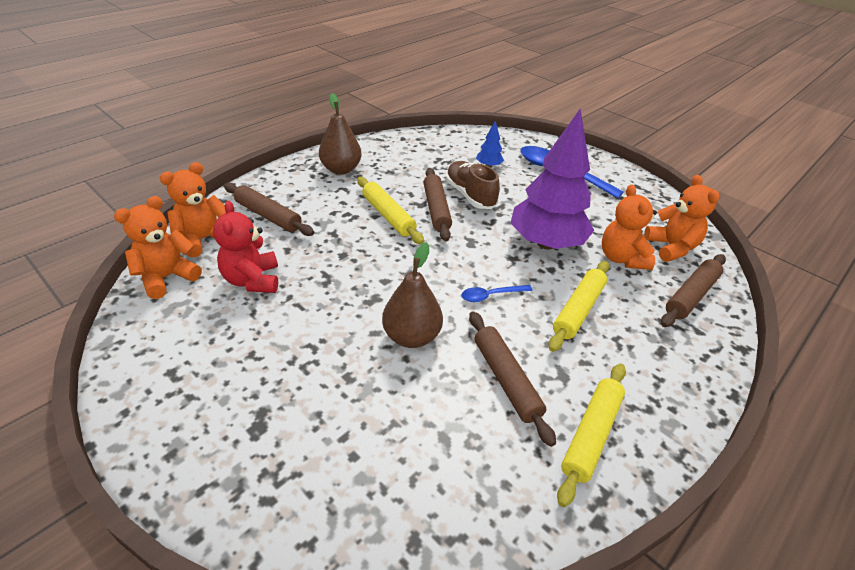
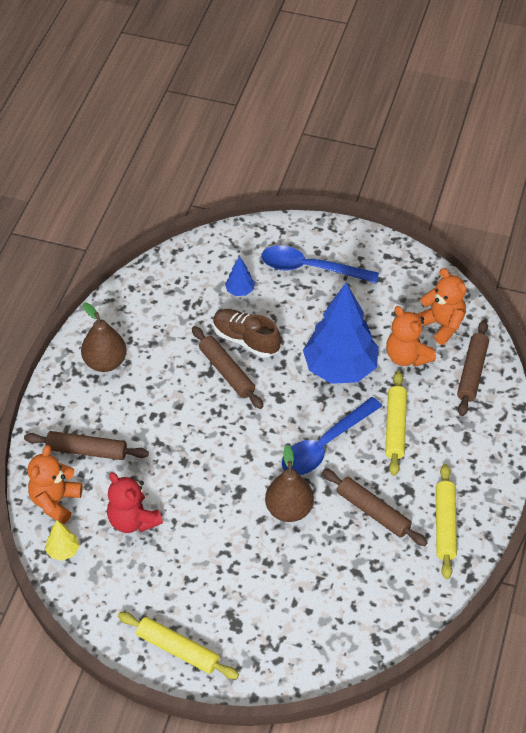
camera: 25 degrees left, 10 degrees up
orange teddy bear [114,196,202,299] -> yellow tree [45,520,80,561]
yellow rolling pin [357,177,424,244] -> yellow rolling pin moved to [118,612,239,679]
blue spoon [461,285,533,302] -> blue spoon [282,397,382,475], size x2.01
purple tree [511,109,594,249] -> blue tree [303,283,379,384]

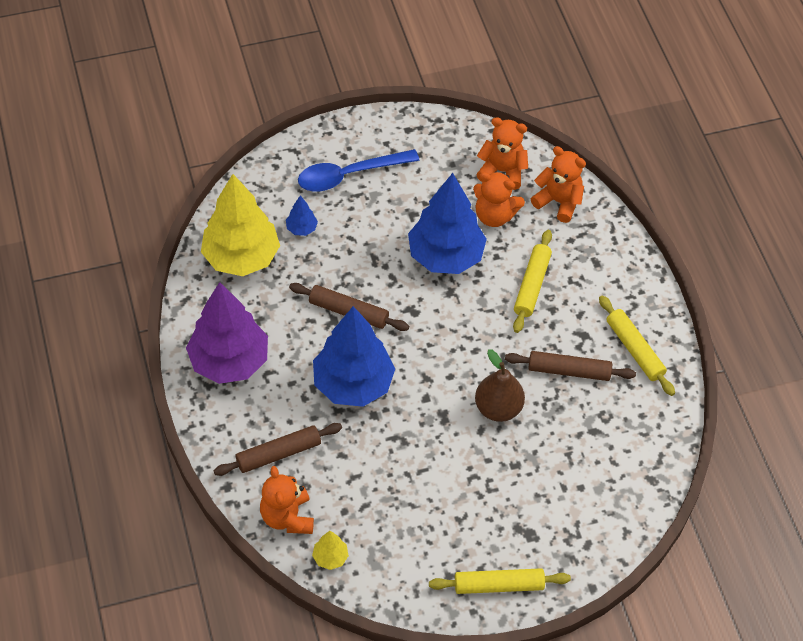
camera: 35 degrees left, 5 degrees up
brown pear [81,303,127,372] -> purple tree [186,282,268,384]
red teddy bear [107,472,163,533] -> none
brown shoe [213,309,281,358] -> none
blue spoon [282,397,382,475] -> none
yellow rolling pin [385,371,407,476] -> yellow rolling pin turned 45 degrees clockwise [513,230,552,333]
brown rolling pin [457,320,489,416] -> orange teddy bear [531,146,586,223]
none -> yellow tree [201,174,280,276]
none -> blue tree [313,306,395,407]

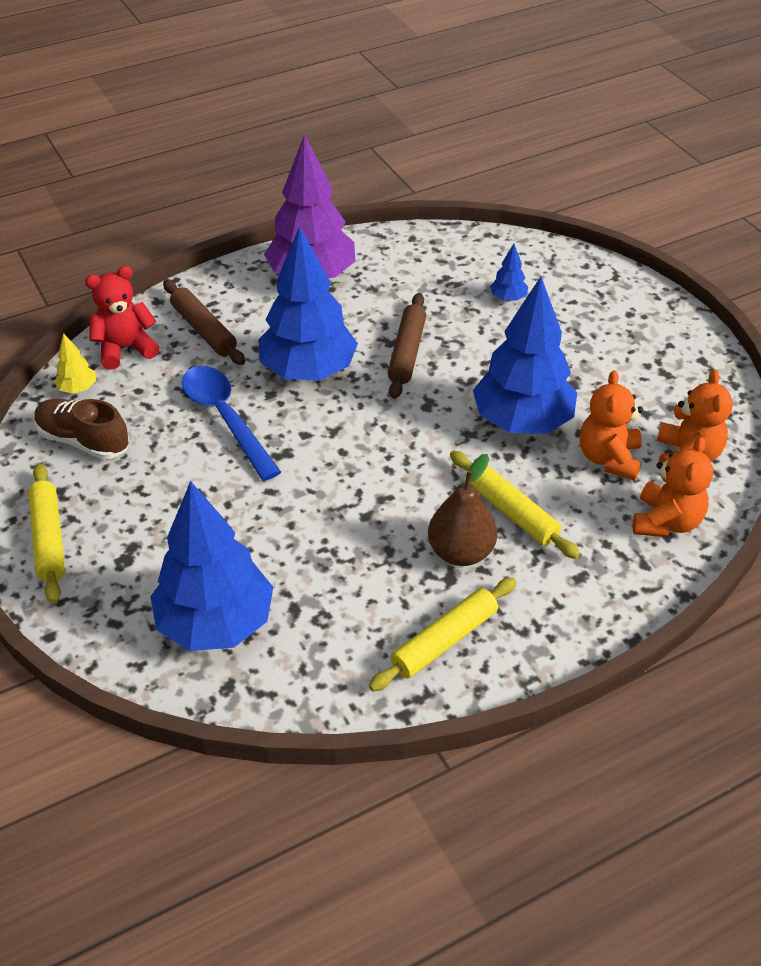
camera: 80 degrees right, 10 degrees down
yellow tree [201,174,280,276] -> none
orange teddy bear [260,466,314,534] -> red teddy bear [85,266,159,370]
blue spoon [298,149,420,192] -> blue spoon moved to [182,366,281,481]
brown pear [475,349,525,422] -> brown pear moved to [428,454,497,566]
brown rolling pin [505,351,636,381] -> none
yellow rolling pin [513,230,552,333] -> yellow rolling pin turned 45 degrees clockwise [450,450,580,559]
none -> brown shoe [35,399,129,460]
none -> blue tree [150,481,273,651]

